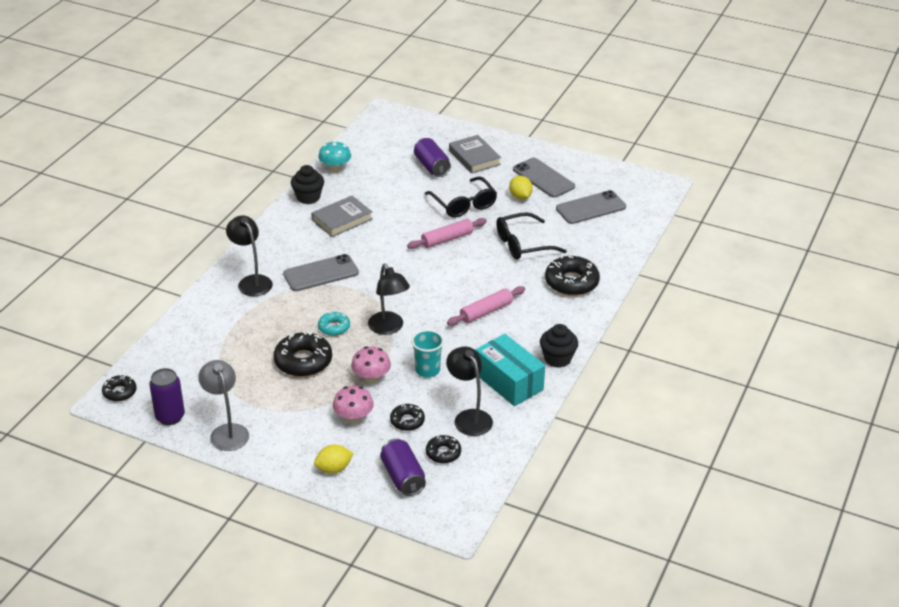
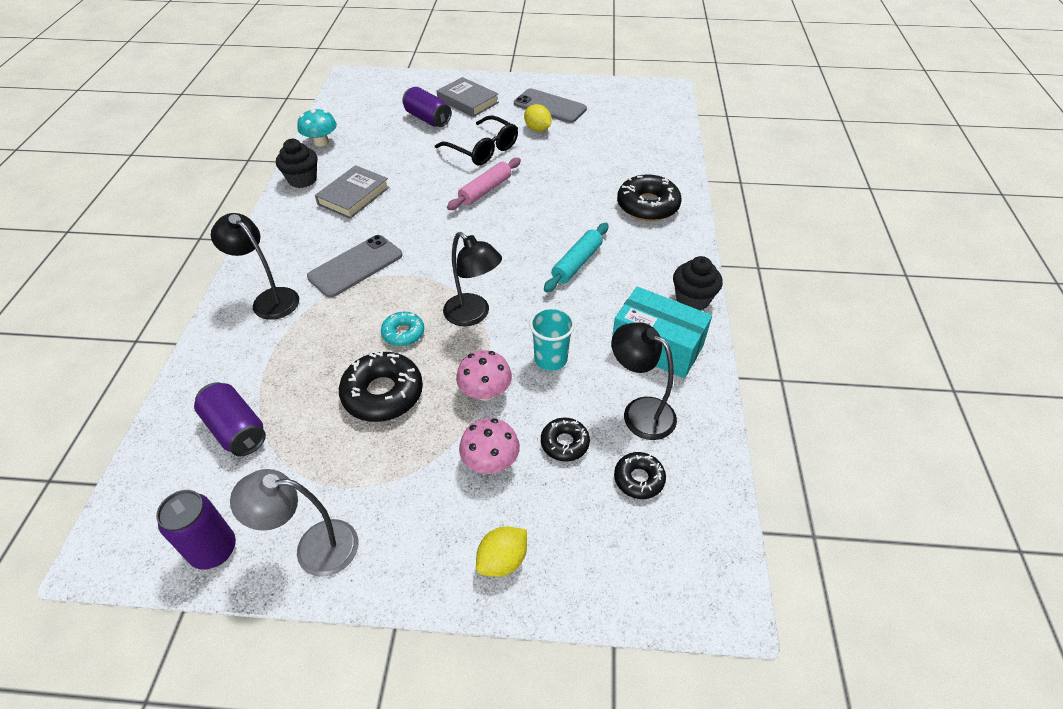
camera: 20 degrees left, 10 degrees up
black donut [102,374,137,402] -> none
grey lamp [198,360,249,451] -> grey lamp turned 45 degrees counterclockwise [230,469,359,577]
purple can [380,439,426,496] -> purple can moved to [194,382,266,456]
pink rolling pin [447,286,525,326] -> turquoise rolling pin [544,223,609,292]
black glasses [496,212,566,260] -> none
grey phone [556,190,626,224] -> none

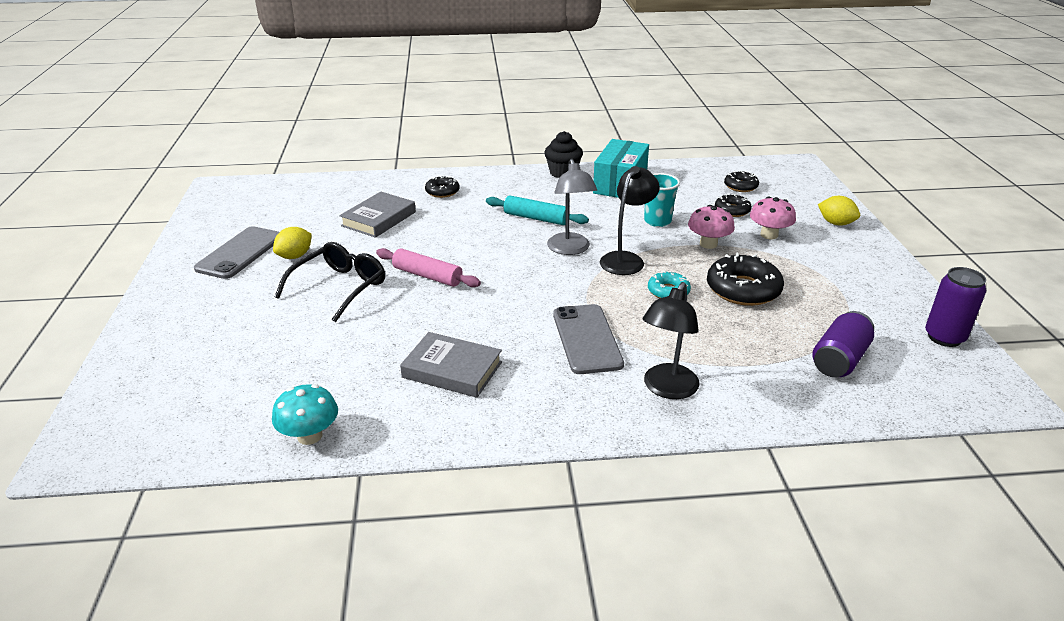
camera: 100 degrees left, 15 degrees down
grey lamp [230,469,359,577] -> grey lamp moved to [547,159,597,255]
black cupcake [276,139,318,188] -> none
grey phone [307,235,402,298] -> grey phone turned 45 degrees clockwise [553,304,624,374]
purple can [402,87,451,127] -> none
grey book [437,77,499,117] -> grey book moved to [339,192,416,238]
black lamp [611,322,677,440] -> none
black donut [617,174,682,221] -> black donut [425,176,459,198], size x0.57

